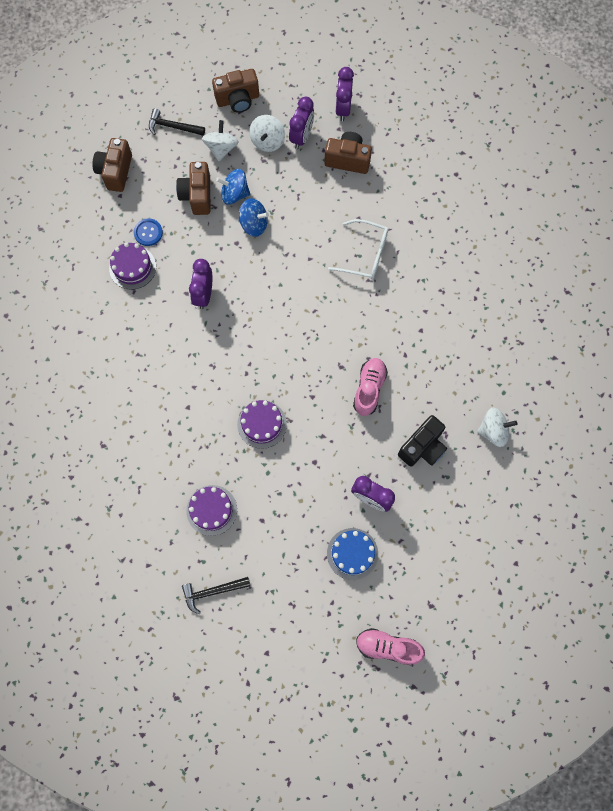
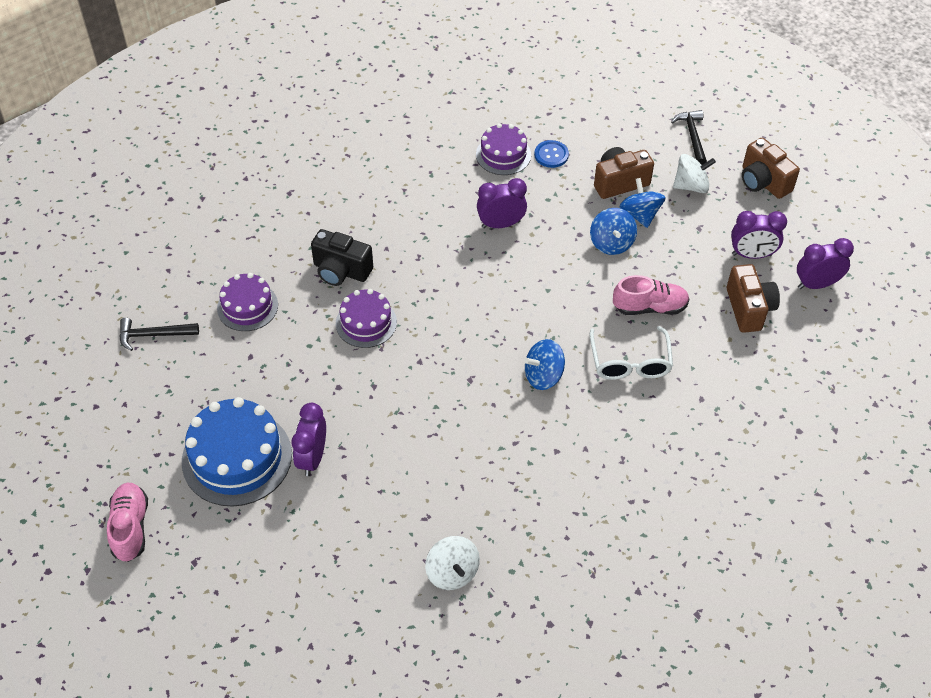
camera: 70 degrees right, 20 degrees down
brown camera [92,138,132,192] -> none
black hammer [182,577,250,614] -> black hammer turned 60 degrees counterclockwise [119,318,199,351]
white spinning top [249,115,285,152] -> none
blue cake [327,528,378,580] -> blue cake [182,397,292,507], size x1.66
pink shoe [353,358,388,416] -> pink shoe moved to [613,275,690,315]
black camera [398,415,447,467] -> black camera moved to [311,229,373,286]
none -> blue spinning top [524,339,565,390]

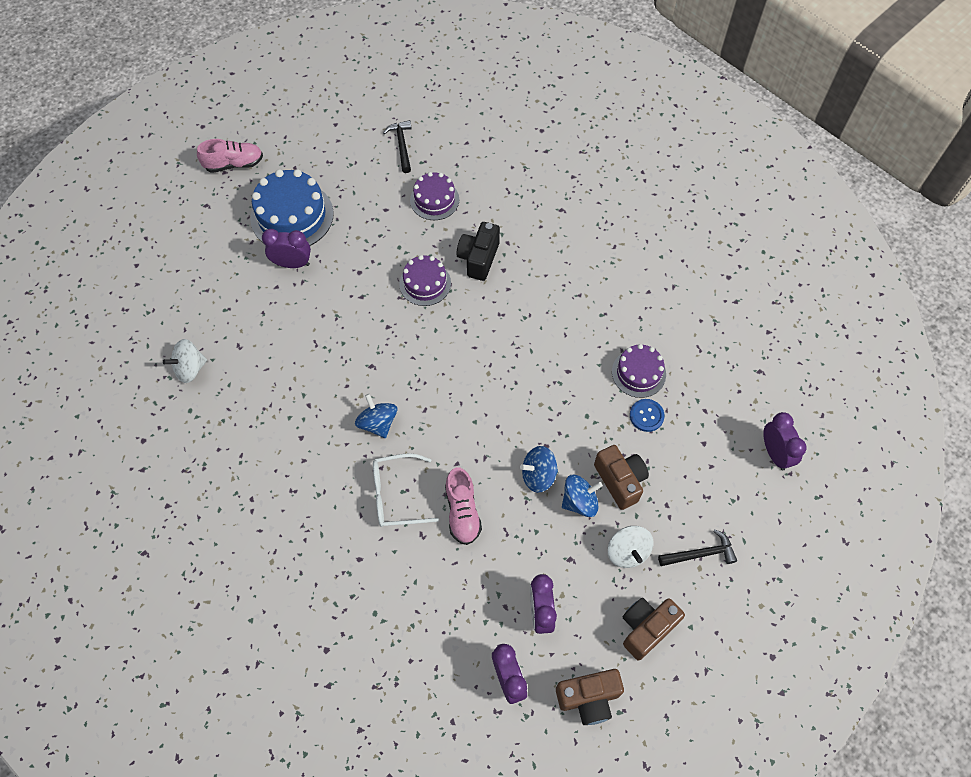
camera: 85 degrees right, 10 degrees up
purple clock [477,178,527,228] -> purple clock moved to [763,412,806,470]
brown camera [727,264,780,333] -> brown camera moved to [556,669,624,725]

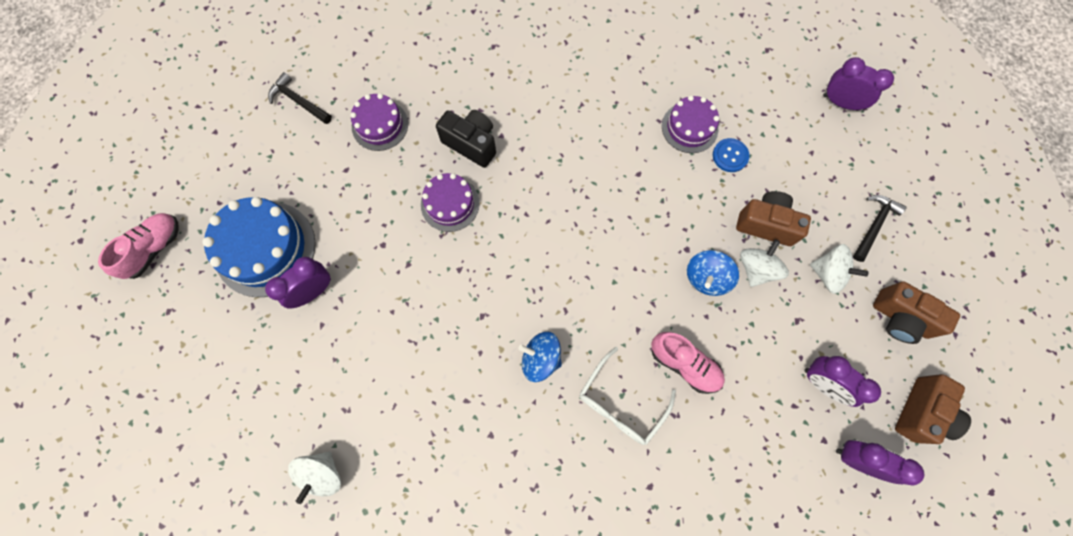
camera: 45 degrees left, 10 degrees up
black camera [456,222,500,281] -> black camera turned 150 degrees clockwise [436,110,496,168]
blue spinning top [562,475,603,517] -> white spinning top [740,239,789,287]
brown camera [623,598,685,660] -> brown camera turned 60 degrees counterclockwise [873,281,960,344]

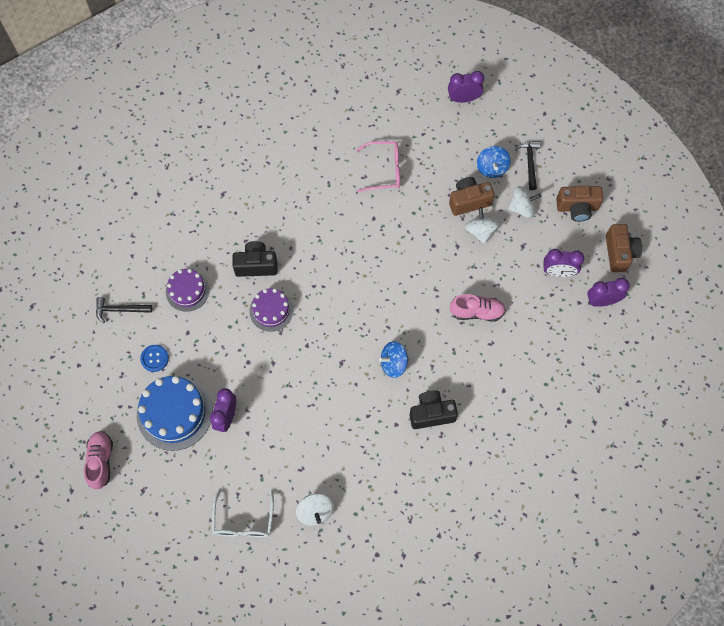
camera: 35 degrees left, 5 degrees down
white glasses [580,347,676,445] -> white glasses moved to [212,488,274,538]
purple cake [662,95,719,153] -> pink glasses [356,141,400,192]
blue spinning top [687,250,739,296] -> blue spinning top moved to [477,146,511,178]
blue button [713,138,750,172] -> blue button moved to [140,345,169,372]
none -> black camera [409,391,458,429]

